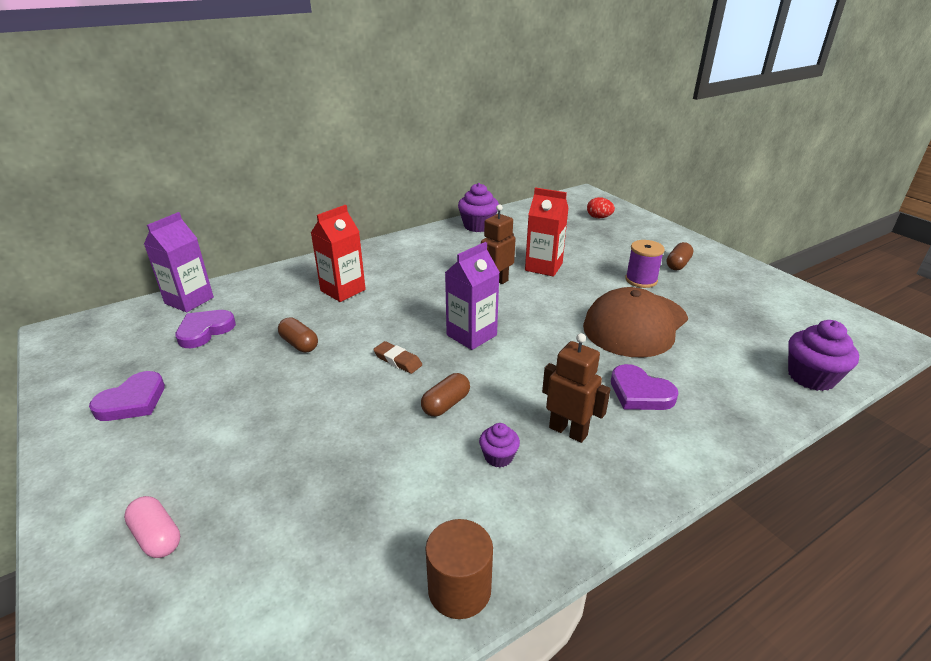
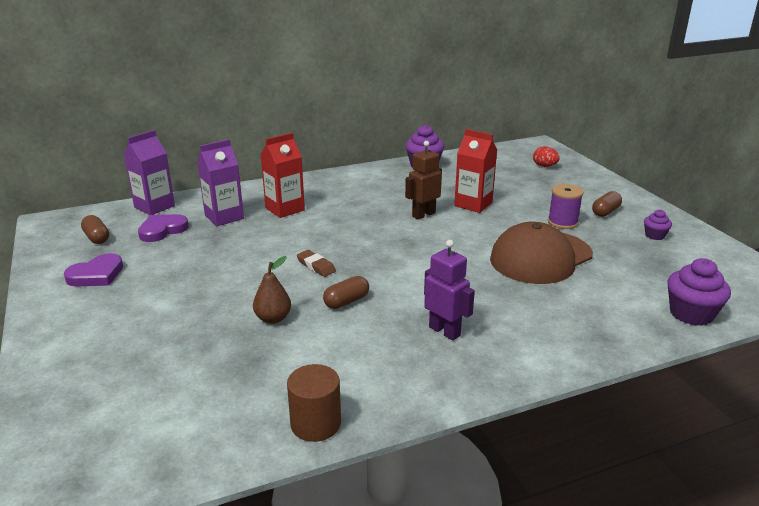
camera: 10 degrees right, 5 degrees down
pink capsule [124,496,180,558] -> none
brown capsule [278,317,318,352] -> brown capsule moved to [81,215,109,244]
purple carton [445,242,500,350] -> purple carton moved to [197,139,244,226]
purple cupcake [479,423,520,468] -> purple cupcake moved to [644,209,672,240]
brown robot [542,333,611,443] -> purple robot [424,240,475,341]
purple heart [611,364,679,410] -> none
none -> brown pear [253,256,291,324]

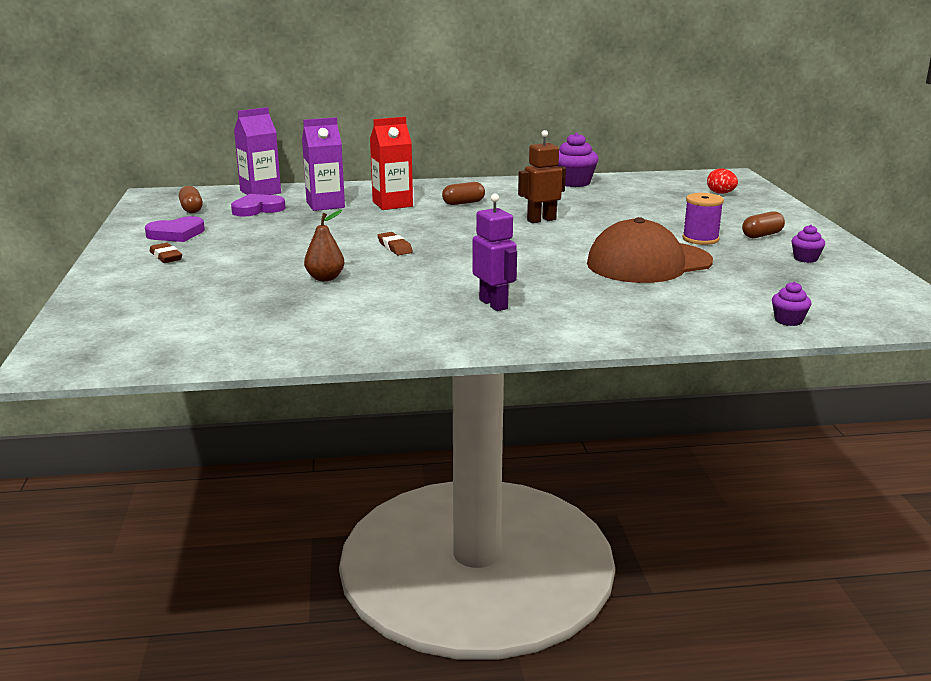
camera: 15 degrees right, 5 degrees down
brown cylinder [287,364,341,442] -> none
brown capsule [323,276,369,309] -> brown capsule moved to [442,182,485,205]
red carton [454,129,497,213] -> none
purple cupcake [667,258,731,326] -> purple cupcake [772,282,812,326], size x0.55
none -> brown eraser [150,243,182,263]

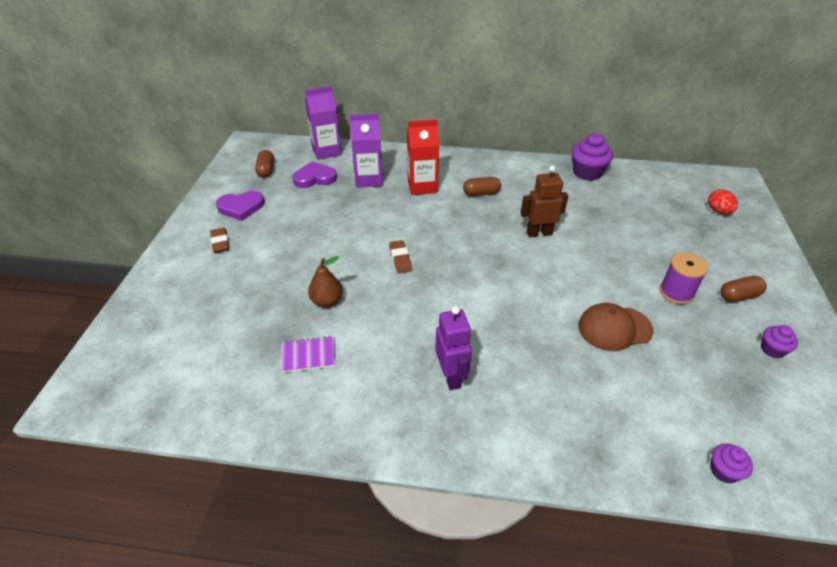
camera: 15 degrees right, 20 degrees up
brown cap [587,217,713,283] -> brown cap [578,303,654,351], size x0.62
none -> purple notebook [281,336,336,373]

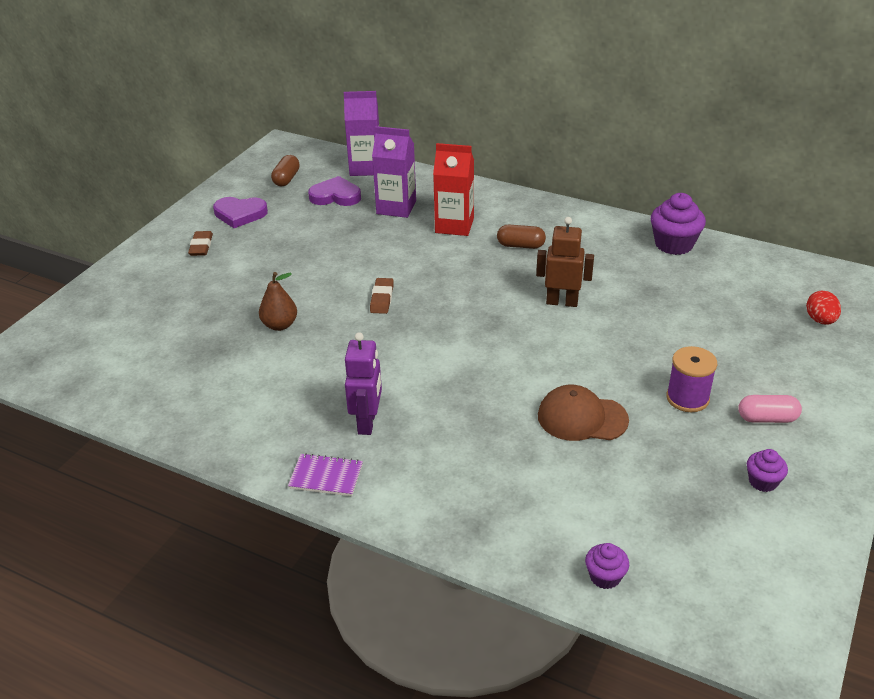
camera: 20 degrees right, 5 degrees down
purple notebook [281,336,336,373] -> purple notebook moved to [288,453,363,496]
brown capsule [720,276,767,302] -> pink capsule [738,395,802,423]

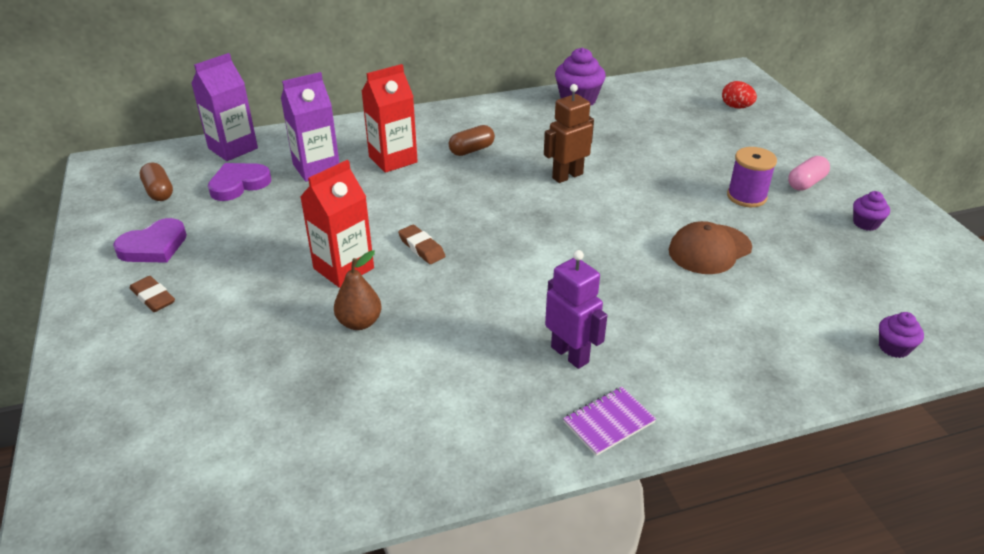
camera: 45 degrees left, 0 degrees up
none -> red carton [300,160,374,288]

